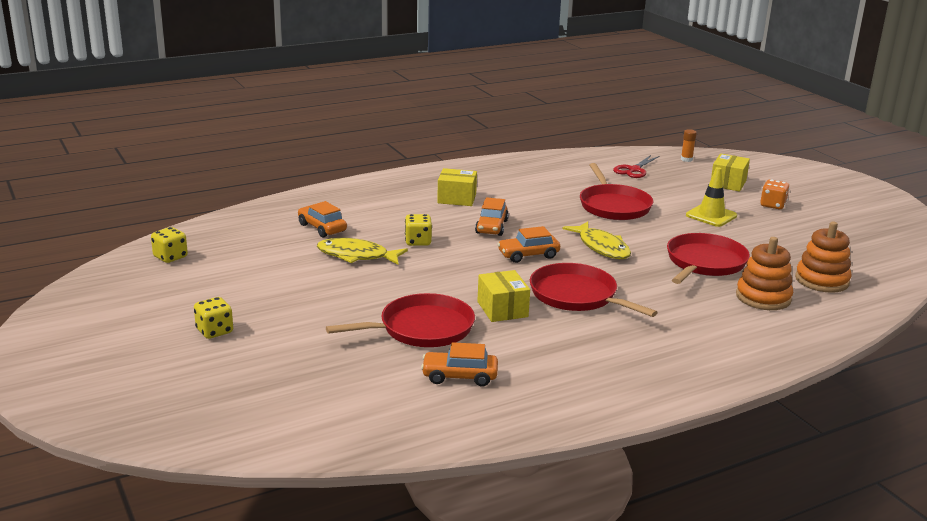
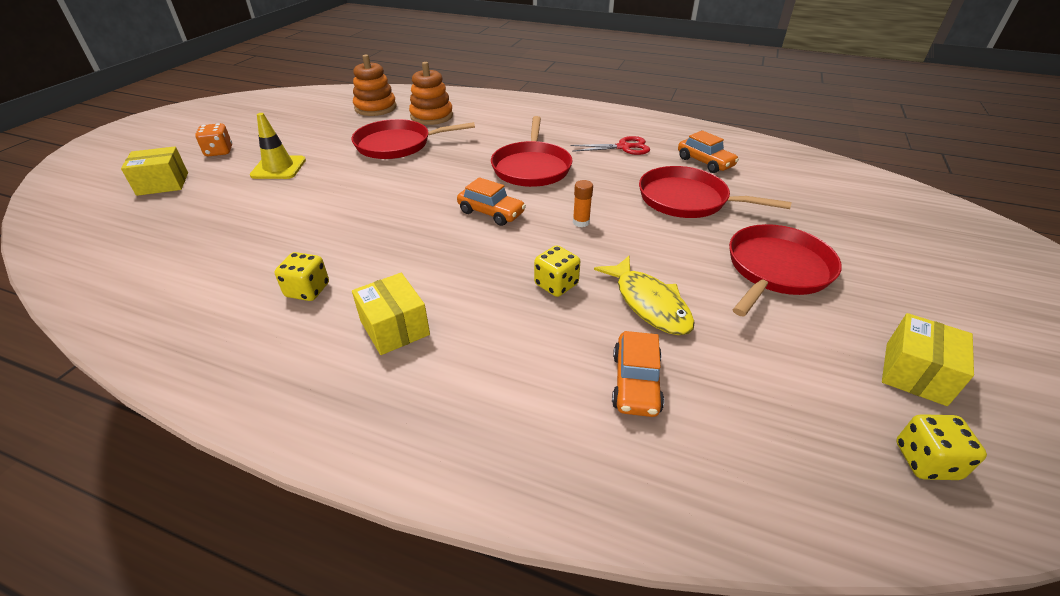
camera: 130 degrees left, 15 degrees up
yellow dice [194,297,233,339] -> yellow dice moved to [275,252,329,301]
orange car [475,197,509,236] -> none
yellow box [477,270,530,322] -> yellow box moved to [882,313,974,406]
yellow fish [562,222,631,259] -> none
red pan [580,163,653,220] -> red pan moved to [729,224,842,317]
red scissors [613,155,659,178] -> red scissors moved to [571,136,650,155]
orange glue stick [681,129,697,162] -> orange glue stick moved to [573,180,593,227]

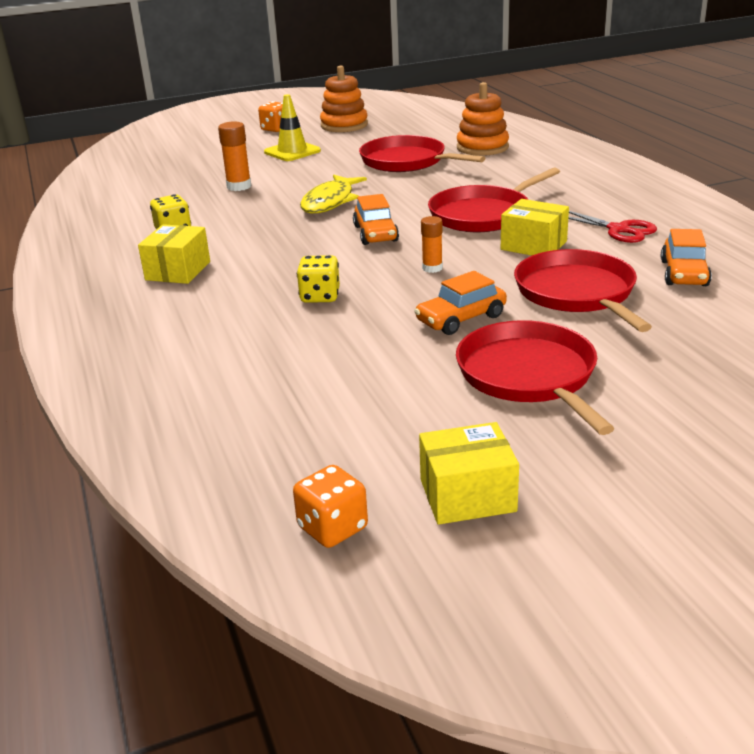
camera: 50 degrees right, 10 degrees down
yellow box [121,147,188,196] -> yellow box moved to [501,199,569,256]
orange stacking toy [353,54,397,116] -> orange stacking toy moved to [320,65,368,132]
yellow fish [594,256,694,335] -> yellow fish moved to [300,175,367,213]
orange car [612,331,664,417] -> orange car moved to [414,271,507,335]
red pan [729,224,842,317] -> red pan turned 105 degrees counterclockwise [456,320,615,435]
yellow dice [896,414,987,480] -> orange dice [293,465,368,548]
none -> orange glue stick [218,121,251,191]

